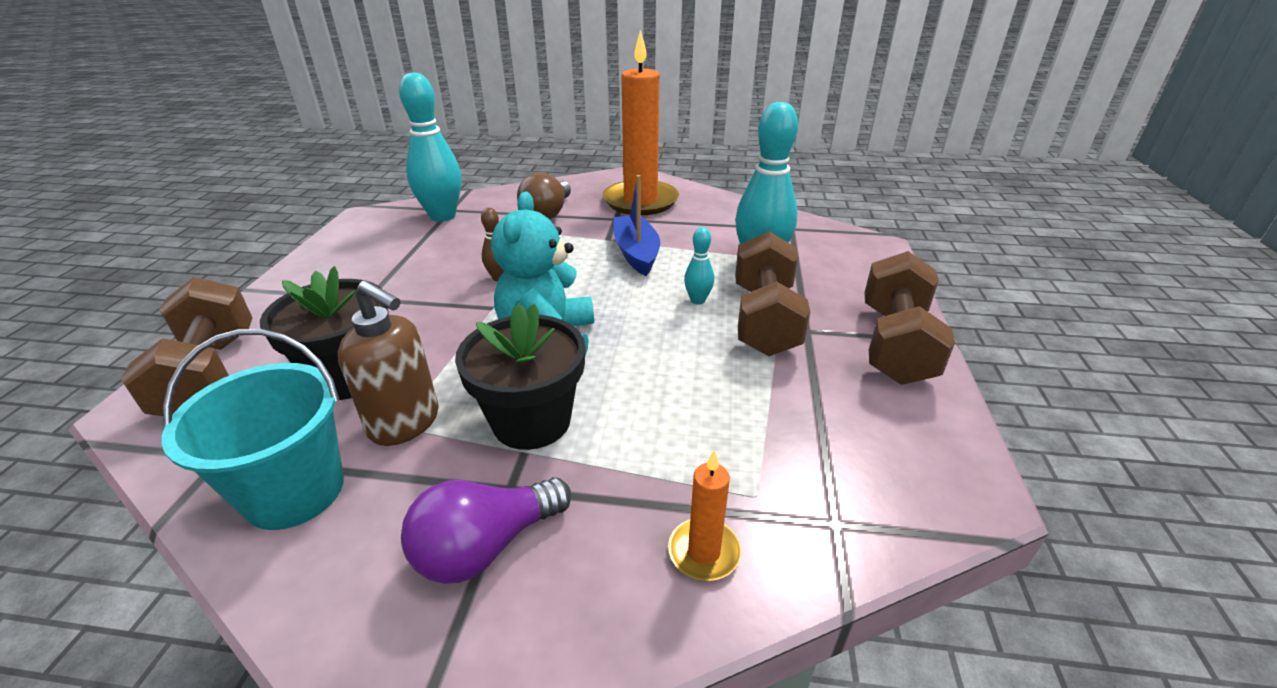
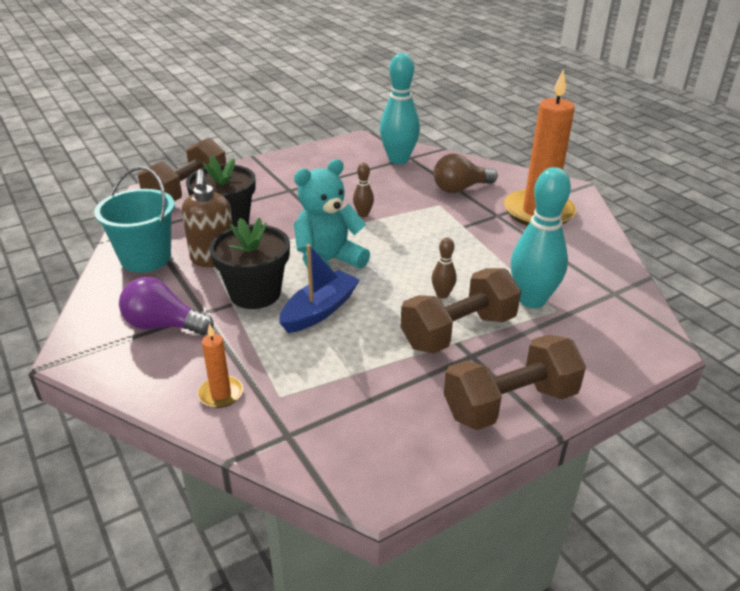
camera: 50 degrees right, 0 degrees up
blue boat [614,175,660,276] -> blue boat moved to [279,244,360,333]
turquoise bowling pin [684,227,714,305] -> brown bowling pin [431,237,457,299]

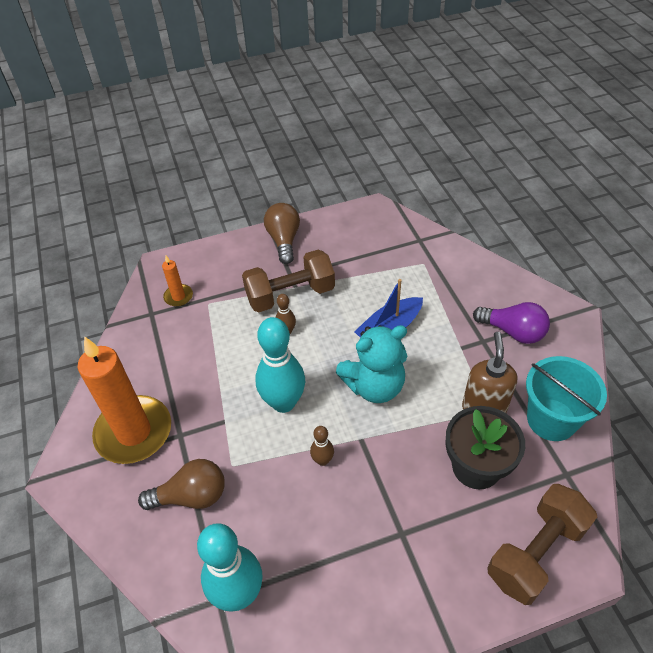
camera: 165 degrees left, 15 degrees up
orange candle [198,323,243,408] -> orange candle moved to [162,256,193,307]
black flower pot [210,218,290,309] -> none
brown dumbbell [444,334,586,430] -> brown light bulb [264,203,300,264]
turquoise bowling pin [511,167,571,308] -> turquoise bowling pin moved to [255,317,305,413]

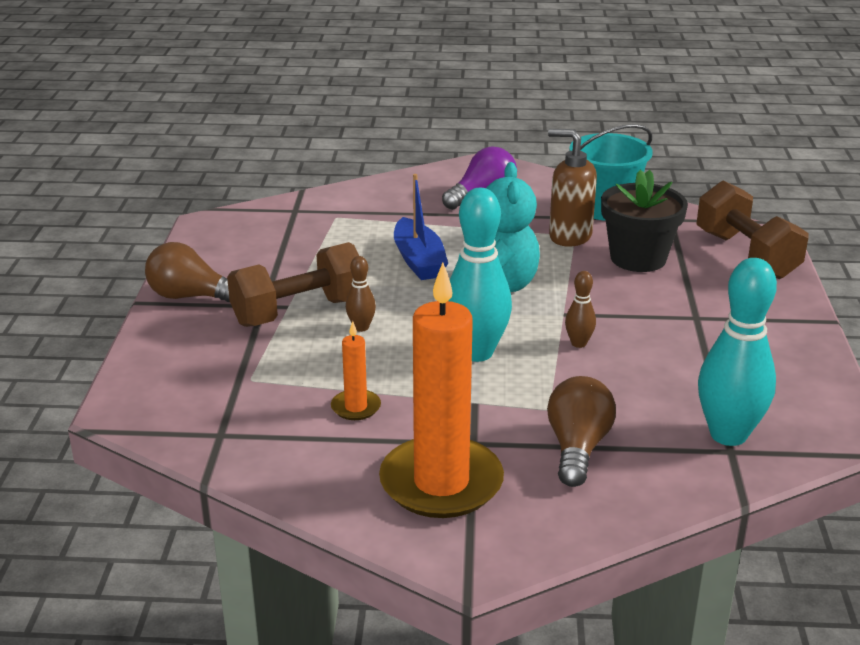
camera: 70 degrees left, 20 degrees down
orange candle [162,256,193,307] -> orange candle moved to [331,321,381,420]
brown dumbbell [242,249,335,312] -> brown dumbbell turned 60 degrees clockwise [227,242,359,327]

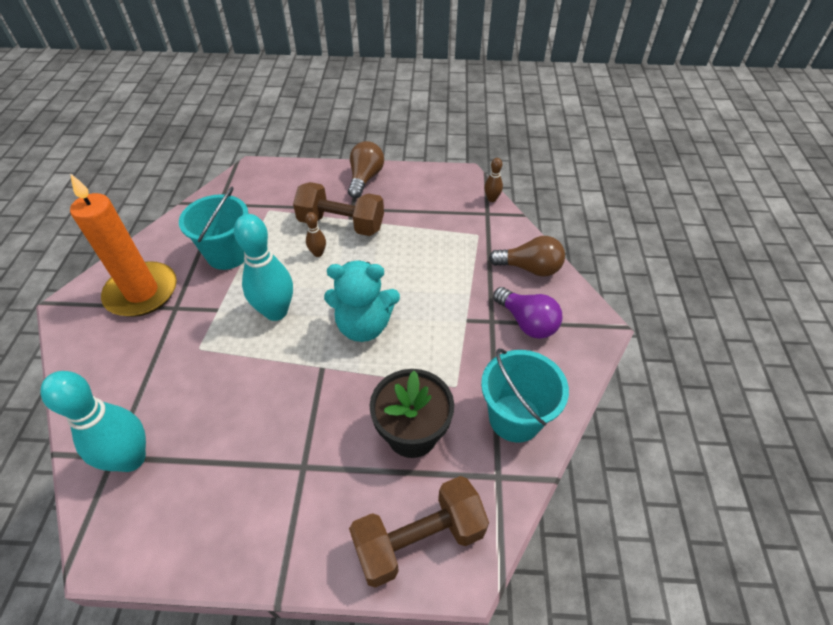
camera: 90 degrees right, 20 degrees up
brown dumbbell [227,242,359,327] -> brown dumbbell turned 45 degrees counterclockwise [293,182,384,236]
orange candle [331,321,381,420] -> turquoise bucket [179,187,248,270]
blue boat [394,174,448,280] -> none
brown light bulb [547,376,616,487] -> brown light bulb moved to [489,236,565,277]
brown soap dispenser [548,129,597,247] -> none
brown bowling pin [565,271,596,348] -> brown bowling pin moved to [484,158,503,202]

